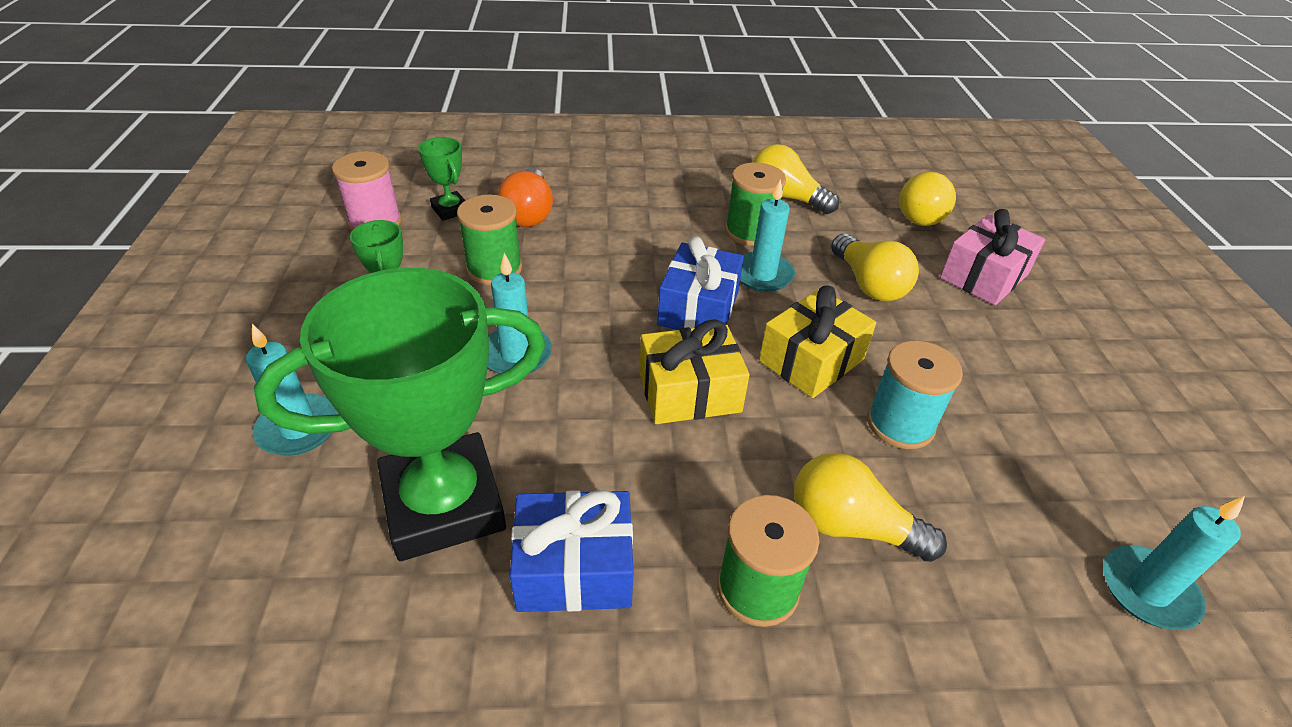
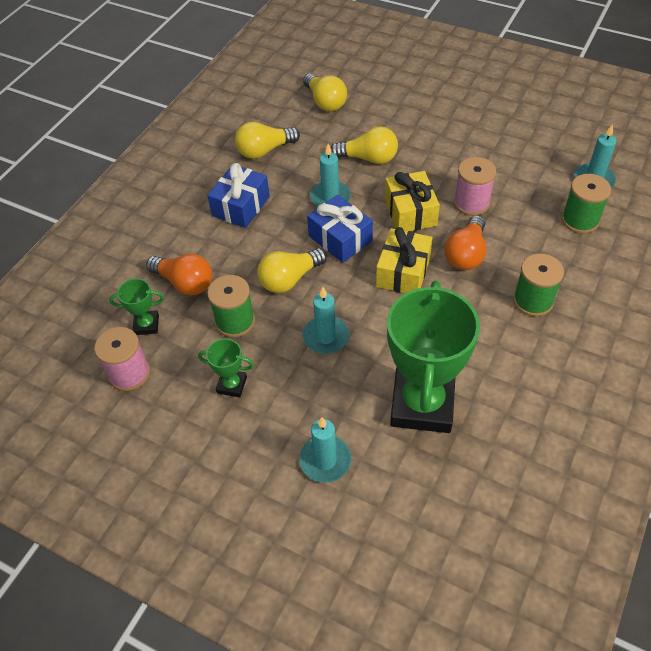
camera: 55 degrees left, 10 degrees up
blue gift [510,490,634,612] -> blue gift moved to [207,163,270,228]
green spool [725,163,786,246] -> green spool moved to [562,174,611,234]
yellow light bulb [794,452,947,562] -> yellow light bulb moved to [257,248,327,293]
turquoise spool [867,341,963,449] -> pink spool [454,157,496,216]
pink gift [940,209,1045,305] -> none
none -> orange light bulb [444,215,486,270]

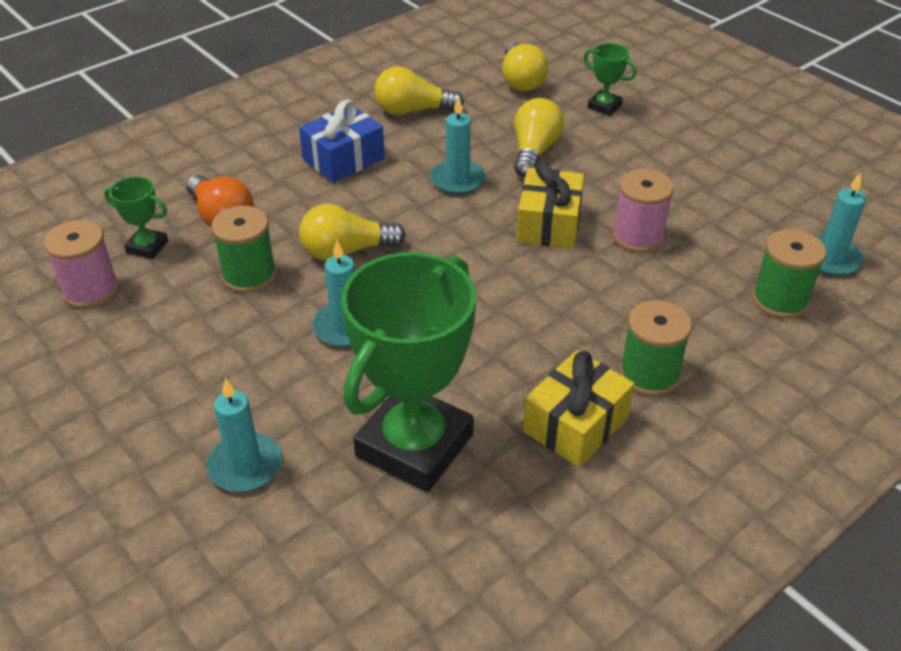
camera: 20 degrees right, 10 degrees down
green trophy [198,339,254,397] -> green trophy moved to [584,43,637,116]
blue gift [307,195,373,263] -> none
yellow light bulb [330,126,398,164] -> yellow light bulb turned 105 degrees counterclockwise [514,98,564,178]
yellow gift [376,227,433,293] -> yellow gift moved to [523,350,635,467]
orange light bulb [444,215,486,270] -> none

